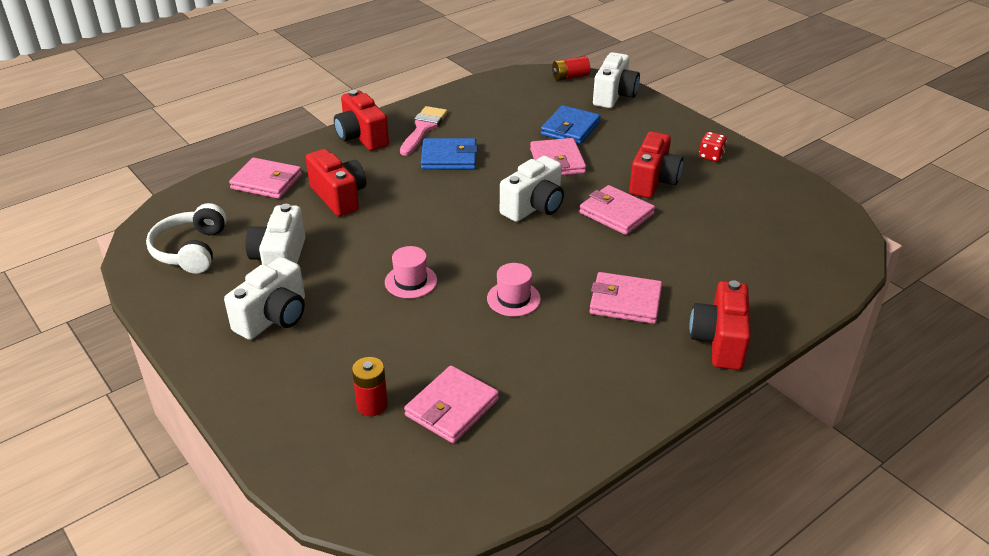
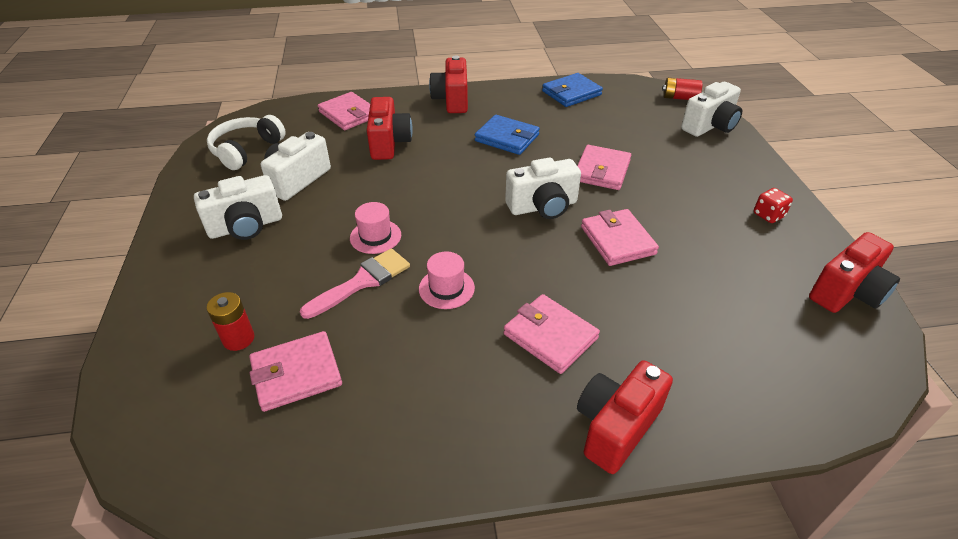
camera: 30 degrees right, 5 degrees up
pink brush [400,106,447,156] -> pink brush moved to [300,248,410,319]
blue wallet [541,105,601,145] -> blue wallet moved to [542,73,603,107]
red camera [629,131,683,198] -> red camera moved to [809,232,900,313]

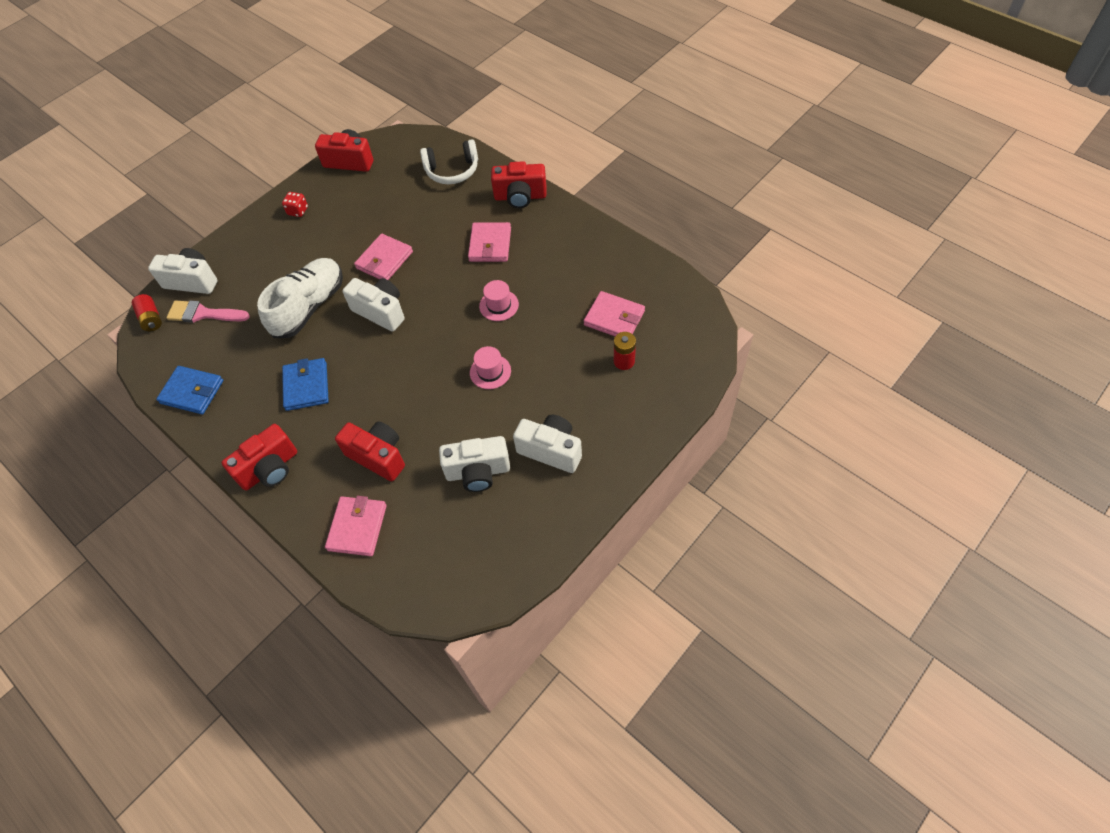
camera: 125 degrees left, 15 degrees up
white headphones [207,115,286,170] -> white headphones moved to [420,139,478,184]
pink brush [300,248,410,319] -> pink brush moved to [166,300,250,323]
red camera [367,97,413,160] -> red camera turned 75 degrees clockwise [335,421,405,482]
pink wallet [577,145,631,190] -> white shoe [257,258,343,338]

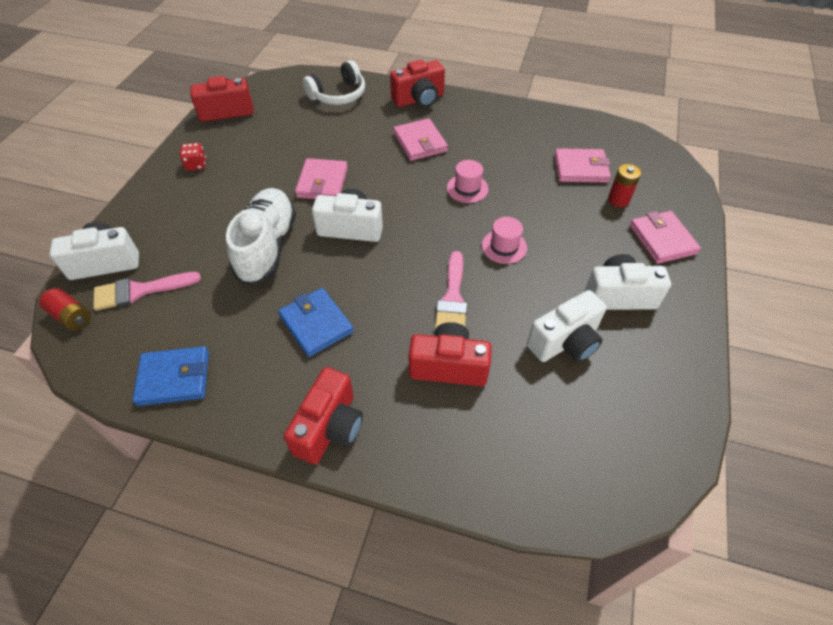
camera: 30 degrees left, 5 degrees down
pink wallet [325,496,387,556] -> pink wallet moved to [629,211,701,264]
none -> pink brush [435,251,467,330]

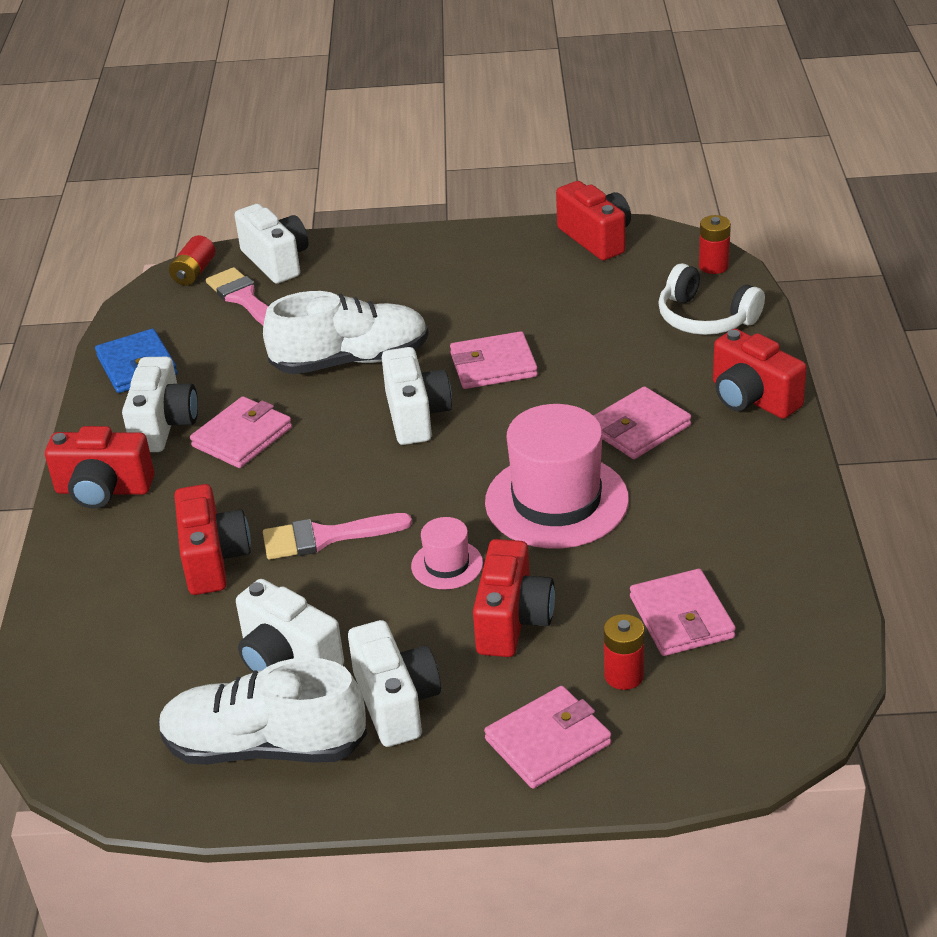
camera: 75 degrees right, 15 degrees down
red dice [180,143,206,171] -> none
blue wallet [278,288,354,357] -> pink wallet [190,396,292,468]
pink hat [447,160,488,203] -> pink hat [485,404,629,549], size x2.07
none -> white camera [122,357,198,452]
none -> white shoe [158,657,367,765]
none -> red camera [473,539,555,657]
none -> red battery [699,215,731,274]

